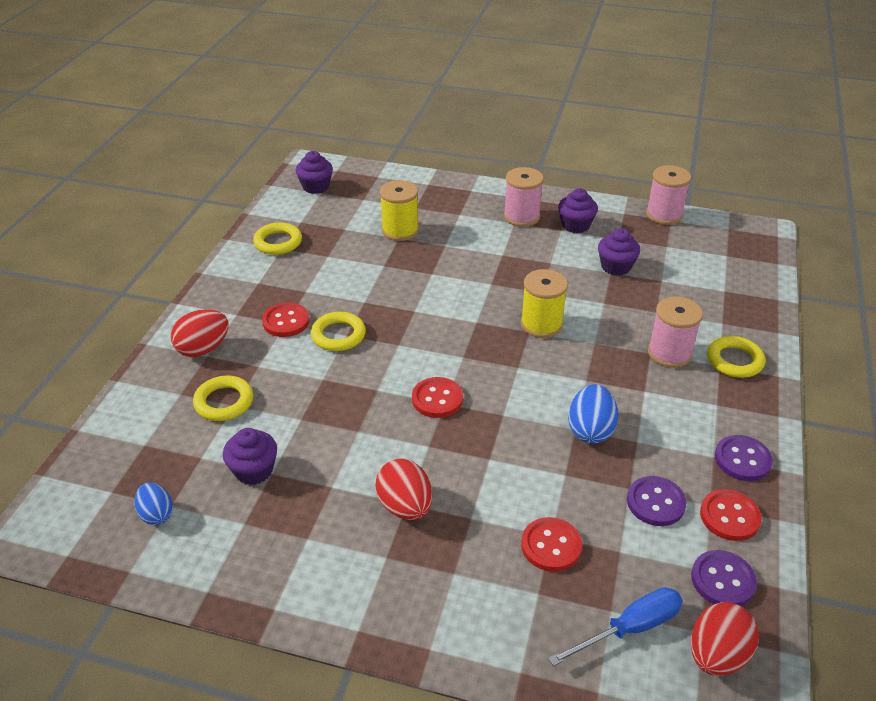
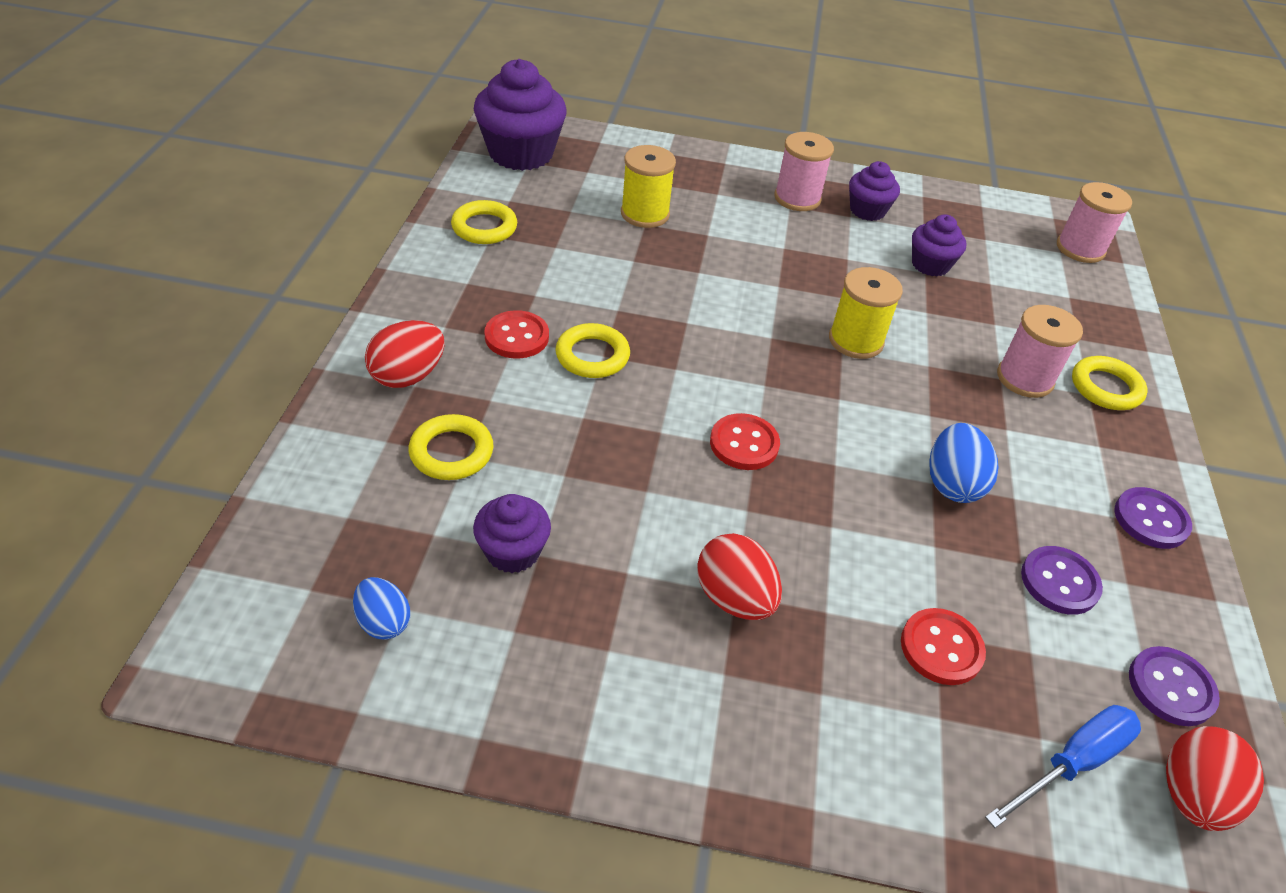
camera: 10 degrees left, 5 degrees up
purple cupcake [296,151,333,194] -> purple cupcake [474,59,566,171], size x1.82
pink spool [646,165,691,225] -> pink spool moved to [1057,182,1132,263]
red button [700,489,762,541] -> none

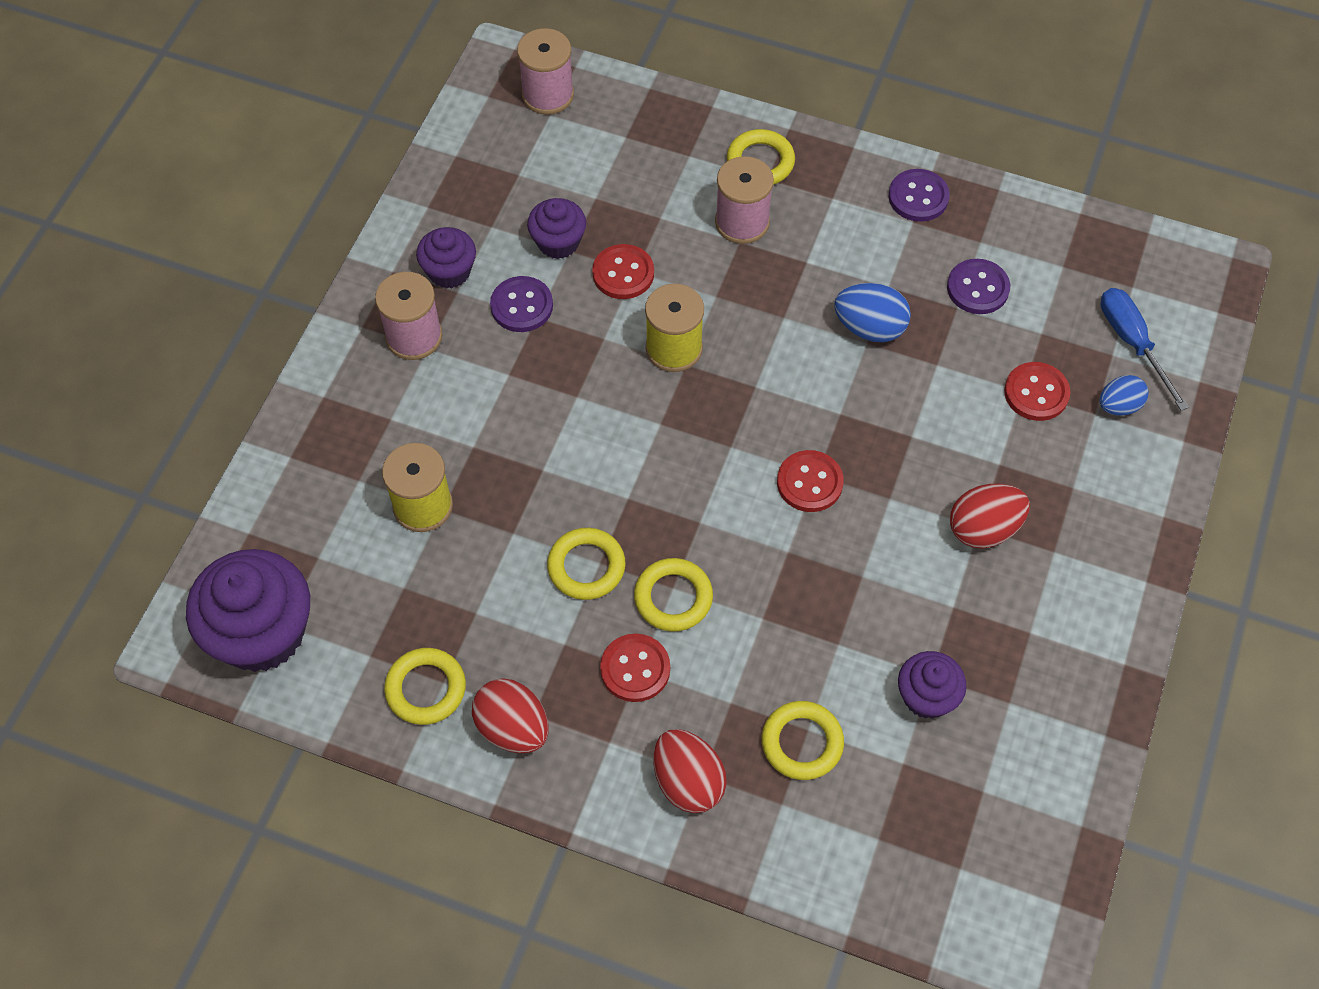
camera: 75 degrees left, 15 degrees up
blue egg [353,577,410,640] -> blue egg moved to [1099,375,1149,416]
purple button [1129,646,1220,726] -> purple button moved to [490,276,553,332]
red egg [1166,726,1264,831] -> red egg moved to [472,679,549,753]
none -> yellow ring [547,528,625,600]
none -> red button [592,244,654,299]

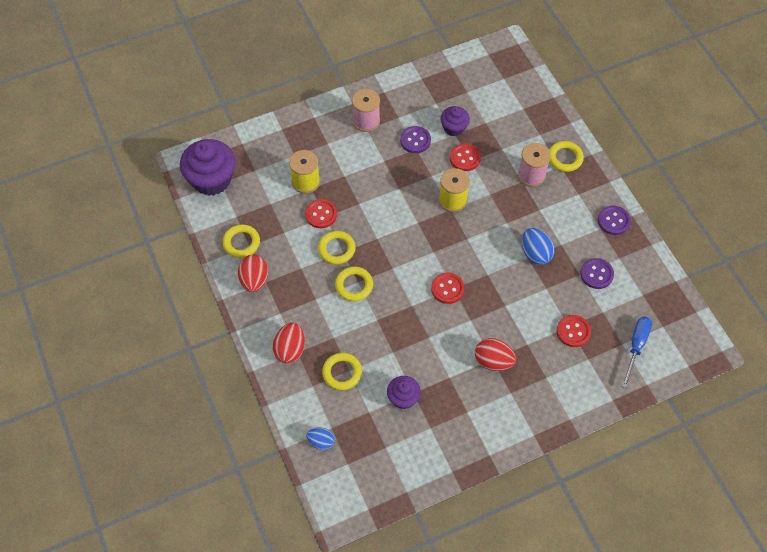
camera: 45 degrees right, 0 degrees up
purple cupcake [416,227,476,289] -> none
pink spool [517,28,574,115] -> none
red button [600,634,670,702] -> red button moved to [305,199,337,228]
blue egg [1099,375,1149,416] -> blue egg moved to [306,428,335,450]

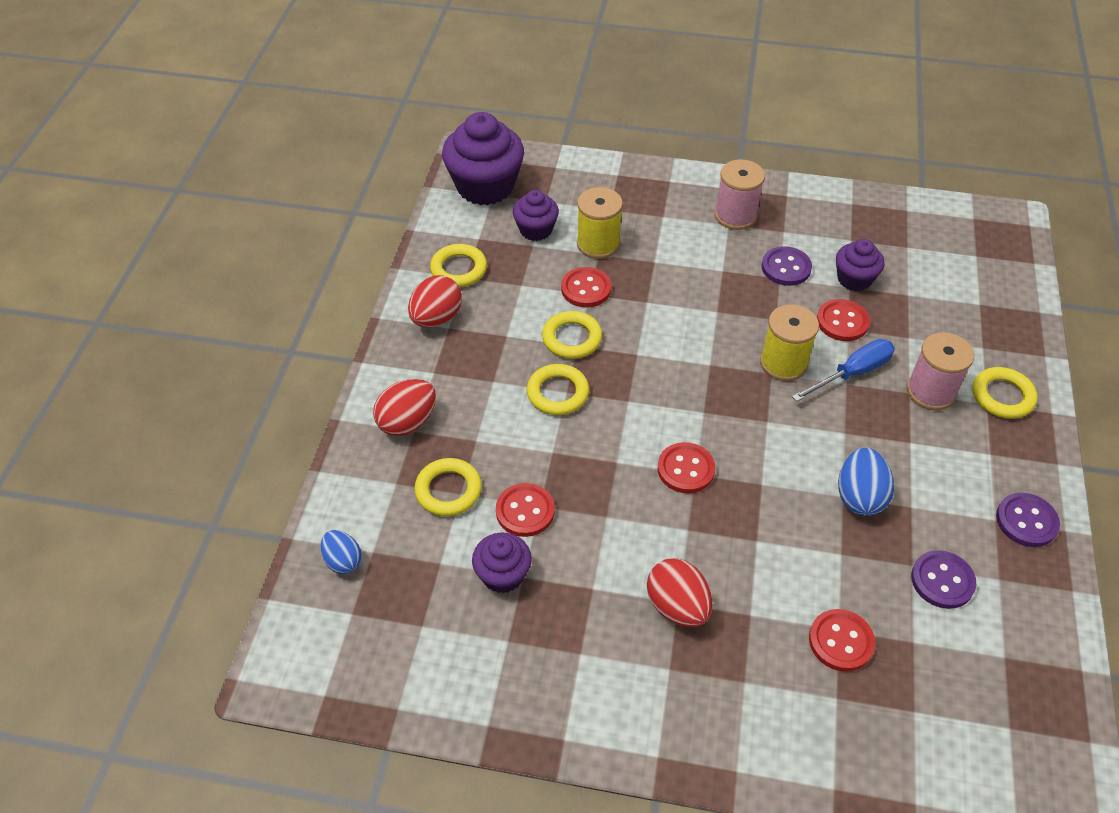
camera: 35 degrees right, 10 degrees down
blue screwdriver [622,316,652,388] -> blue screwdriver moved to [792,339,895,402]
none -> red button [496,483,555,537]
none -> purple cupcake [513,190,559,241]

